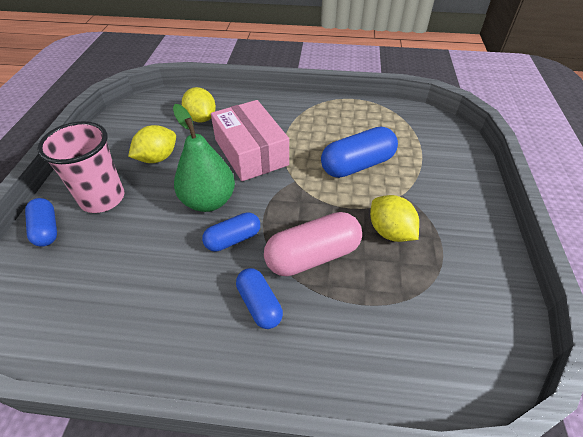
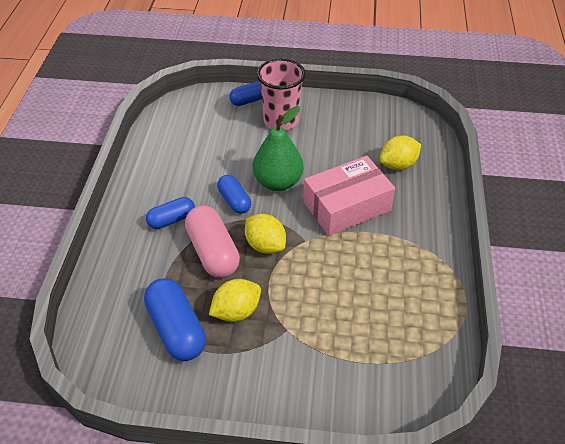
camera: 90 degrees right, 0 degrees up
yellow lemon [128,125,176,163] -> yellow lemon moved to [245,214,286,254]
blue capsule [321,126,398,178] -> blue capsule moved to [144,278,206,361]

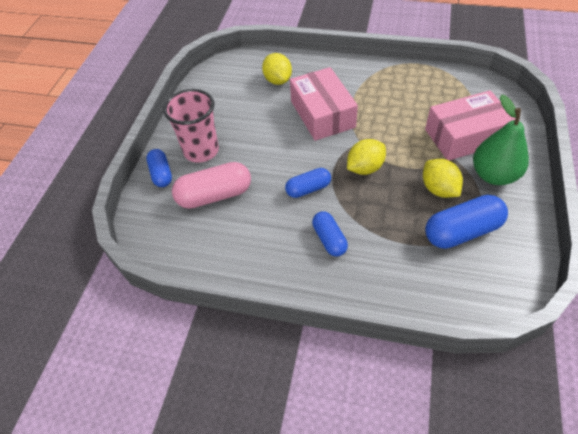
camera: 80 degrees left, 5 degrees up
pink capsule [185,205,240,278] -> pink capsule moved to [172,162,251,209]
green pear [253,106,303,191] -> green pear moved to [473,94,529,185]
none -> pink box [425,90,516,160]

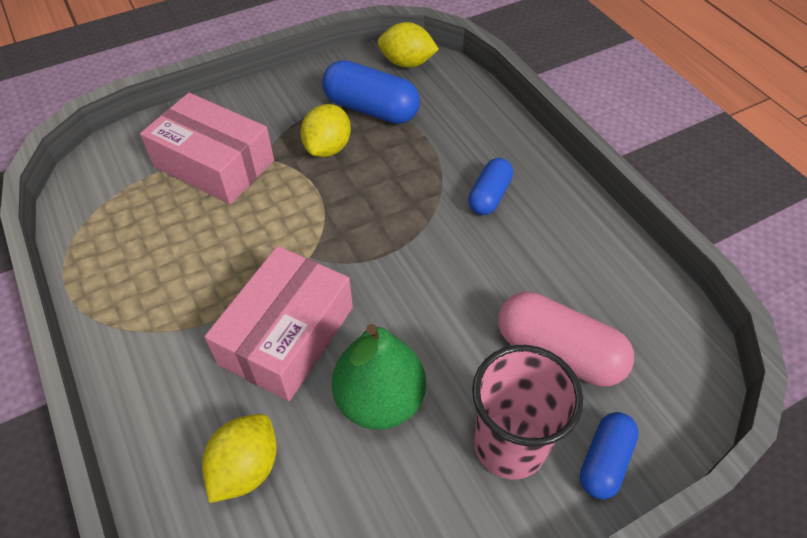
camera: 135 degrees left, 0 degrees up
blue capsule [285,168,331,198] -> none
yellow lemon [347,139,386,175] -> yellow lemon moved to [378,22,439,68]
green pear [473,94,529,185] -> green pear moved to [332,324,426,430]

